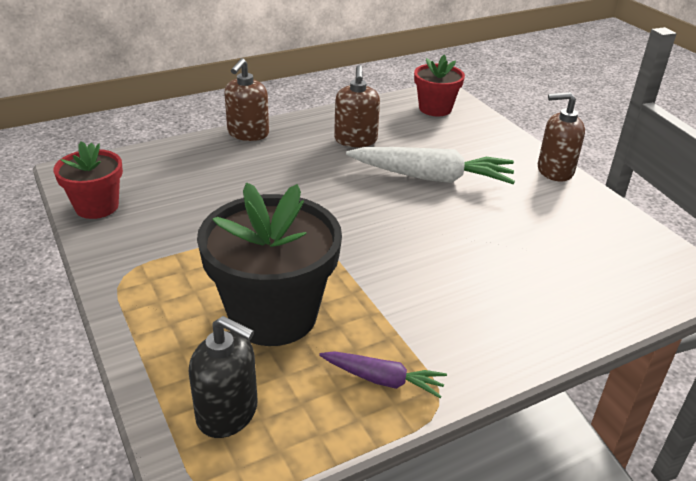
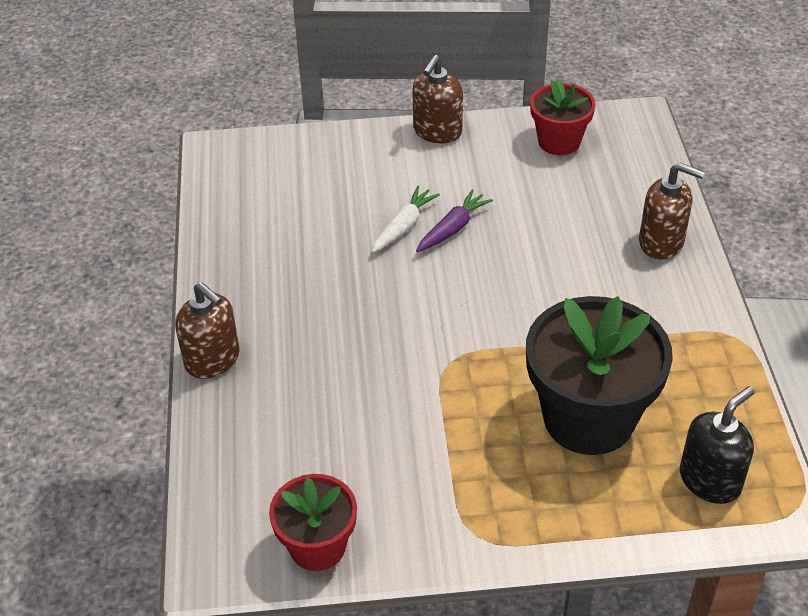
camera: 65 degrees left, 10 degrees up
purple carrot [319,351,447,398] -> purple carrot moved to [416,189,493,252]
brown soap dispenser [334,65,380,147] -> brown soap dispenser moved to [639,163,705,260]
white carrot [346,147,515,184] -> white carrot [372,186,440,253], size x0.54
red flower pot [414,55,465,116] -> red flower pot moved to [530,78,595,155]

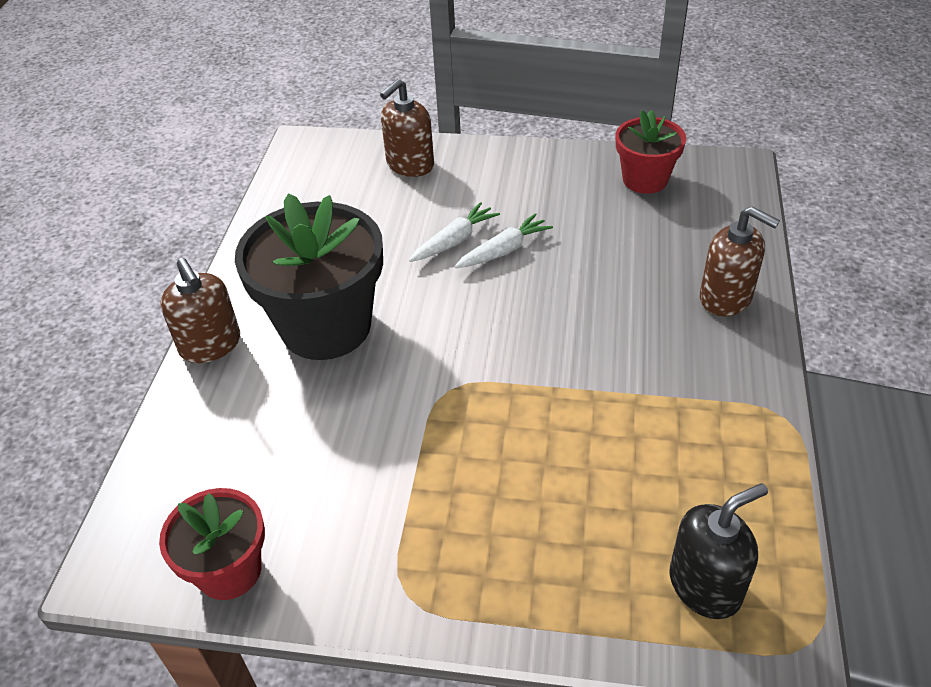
camera: 15 degrees right, 0 degrees up
brown soap dispenser [413,55,463,144] -> brown soap dispenser moved to [380,79,434,177]
purple carrot [416,189,493,252] -> white carrot [454,213,553,268]
black flower pot [526,296,673,455] -> black flower pot moved to [235,193,383,360]

